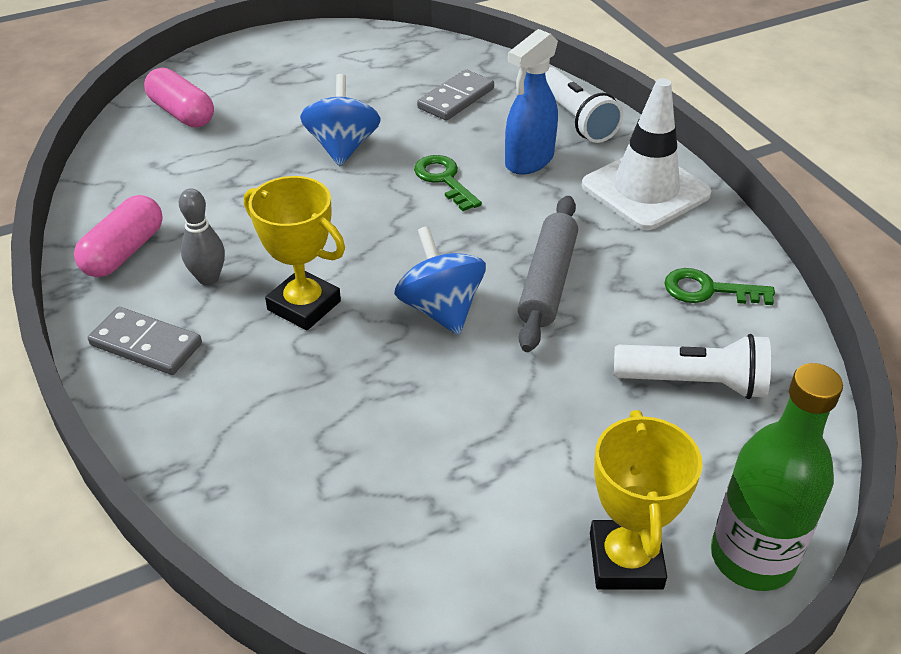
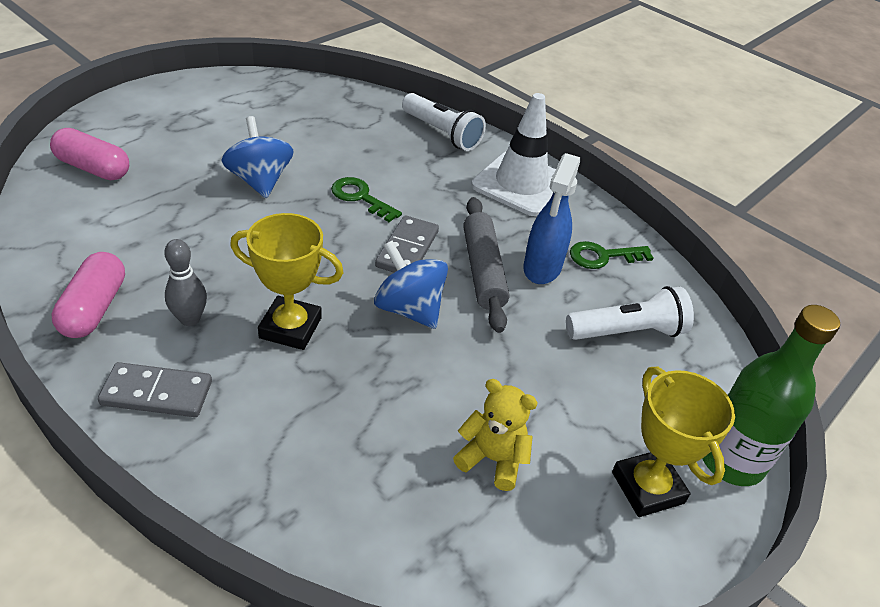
camera: 25 degrees left, 0 degrees up
grey domino [417,69,494,121] -> grey domino moved to [375,215,439,273]
blue spray bottle [505,29,558,175] -> blue spray bottle moved to [523,153,580,284]
none -> yellow teddy bear [453,379,538,491]

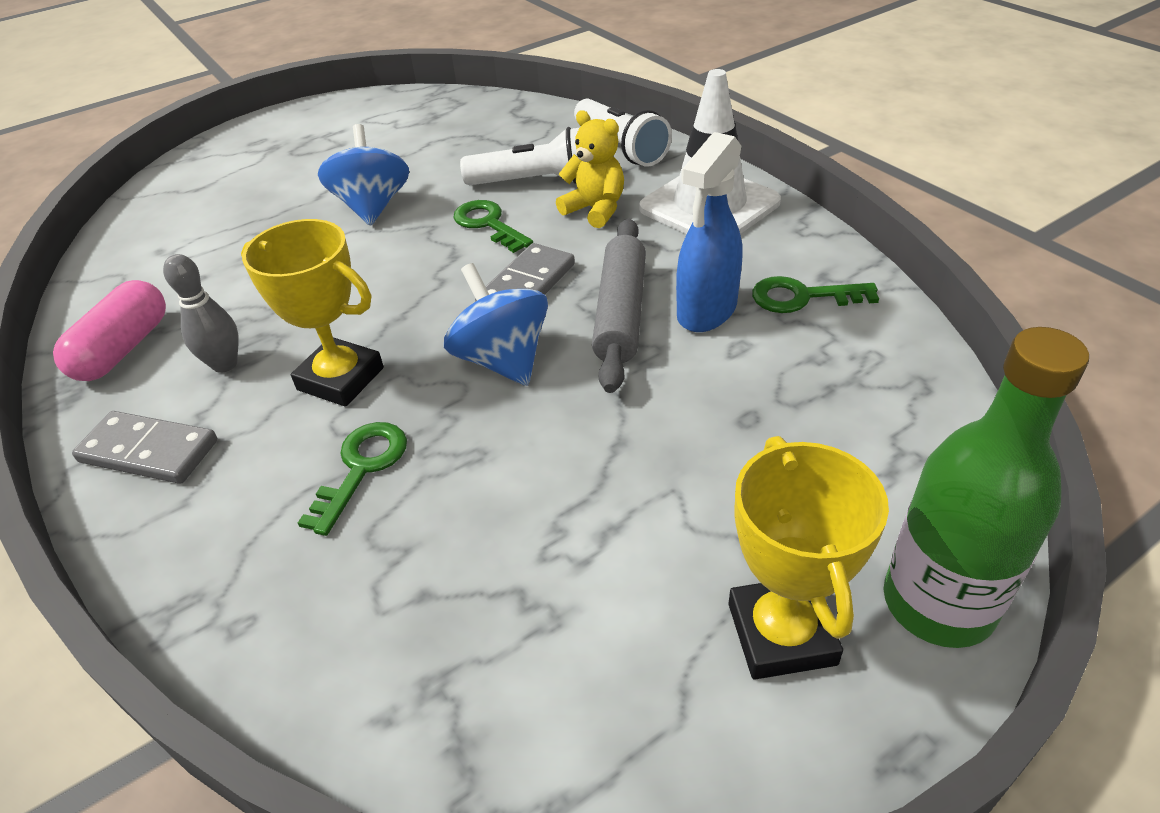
camera: 20 degrees right, 0 degrees up
pink capsule [50,128,129,180] -> none
yellow teddy bear [453,379,538,491] -> yellow teddy bear moved to [556,110,624,228]
white flashlight [566,286,694,340] -> white flashlight moved to [460,127,579,185]
none -> green key [298,422,407,536]

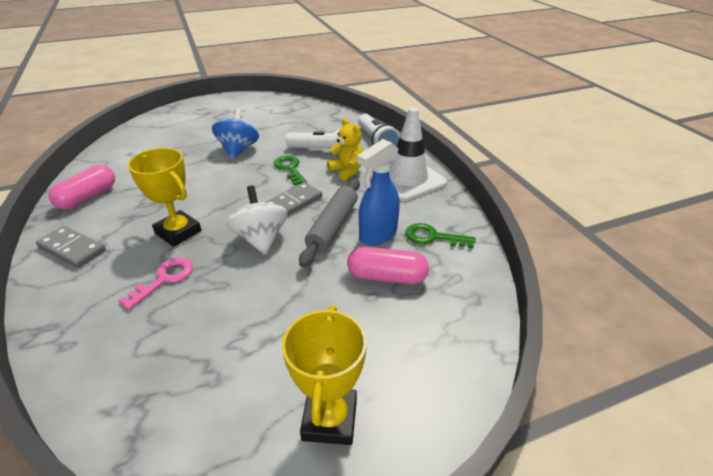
camera: 10 degrees right, 5 degrees down
grey bowling pin [163,254,239,373] -> none
green key [298,422,407,536] -> pink key [118,258,193,310]
blue spinning top [444,263,548,386] -> white spinning top [226,185,288,255]
green bottle [884,327,1089,648] -> none
none -> pink capsule [347,247,429,284]

